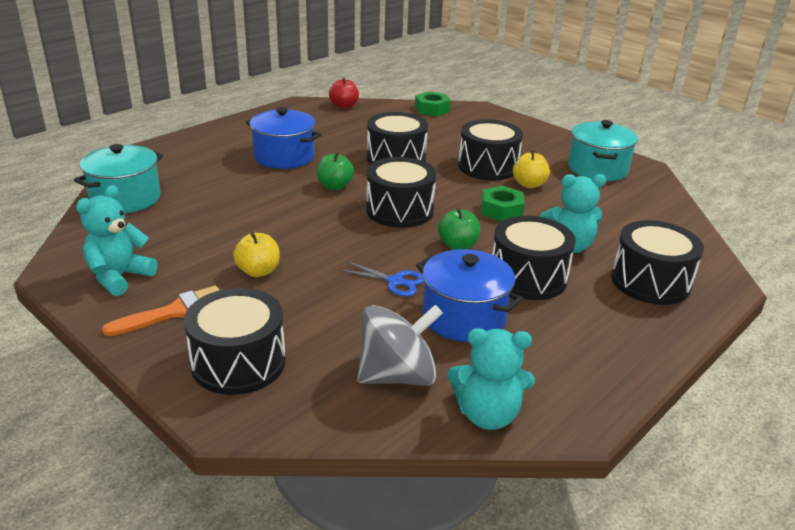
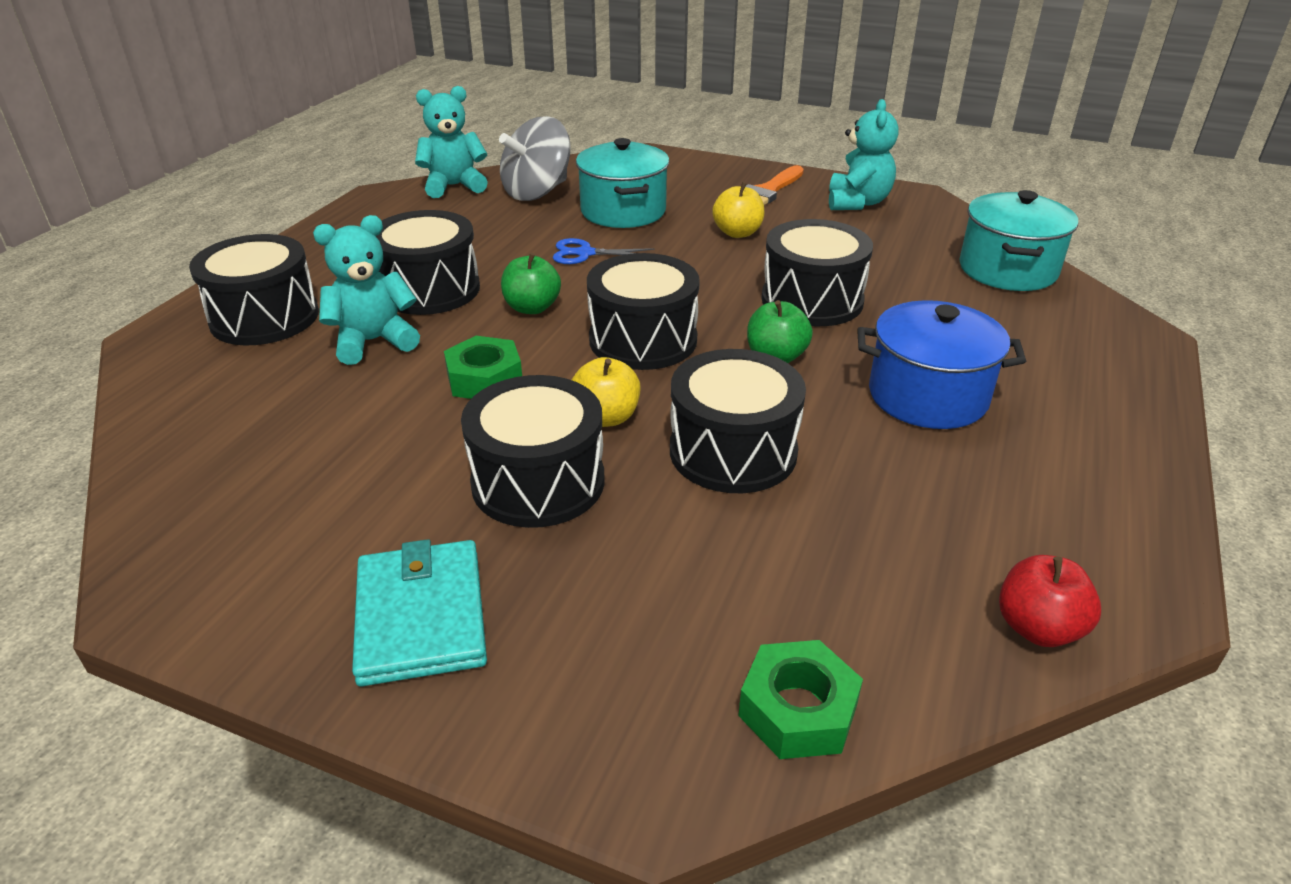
camera: 160 degrees right, 5 degrees up
black drum [184,288,286,395] -> black drum moved to [761,219,873,326]
blue pot [416,249,523,342] -> none
yellow apple [513,150,550,188] -> yellow apple moved to [572,357,641,427]
turquoise pot [568,120,638,181] -> turquoise pot moved to [576,138,669,228]
none -> turquoise wallet [352,539,487,687]

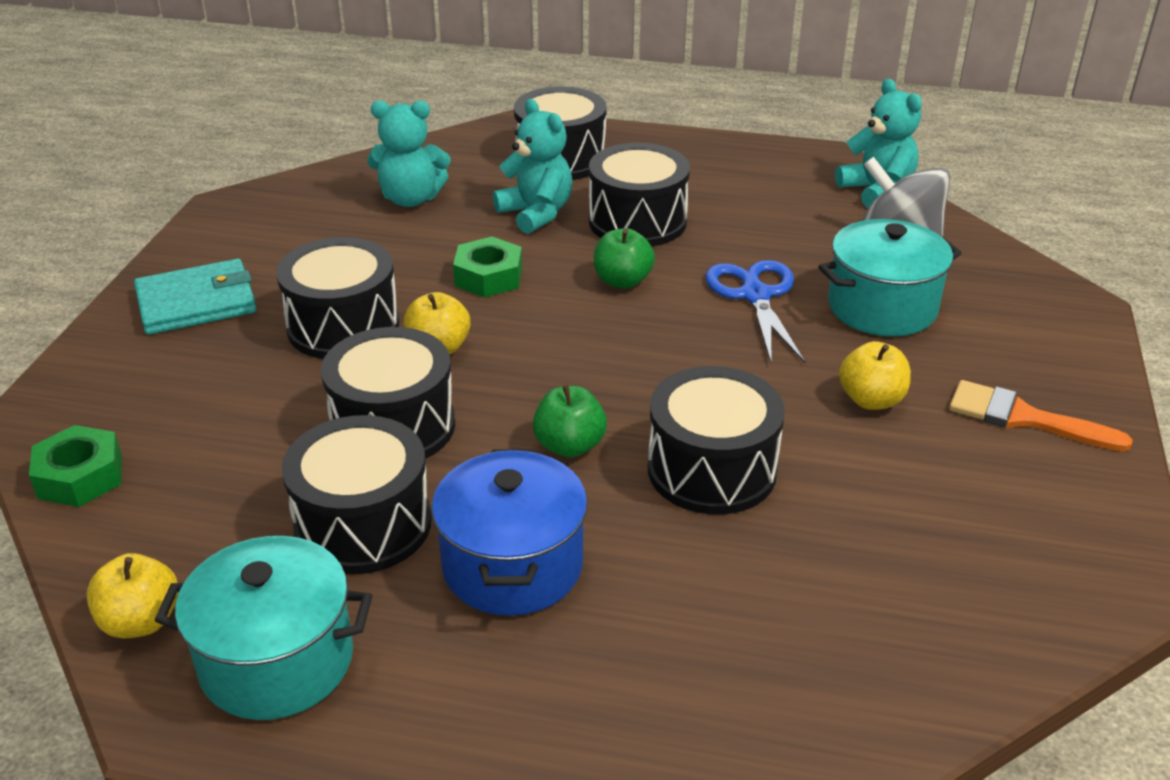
camera: 80 degrees right, 0 degrees up
blue scissors [553,238,654,264] -> blue scissors [705,260,805,363], size x1.51
black drum [587,253,700,370] -> black drum moved to [282,415,432,574]
turquoise teddy bear [829,99,899,210] -> turquoise teddy bear moved to [367,101,450,207]
turquoise pot [959,190,1078,291] -> turquoise pot moved to [155,536,372,720]
red apple [999,555,1101,647] -> yellow apple [87,553,178,638]

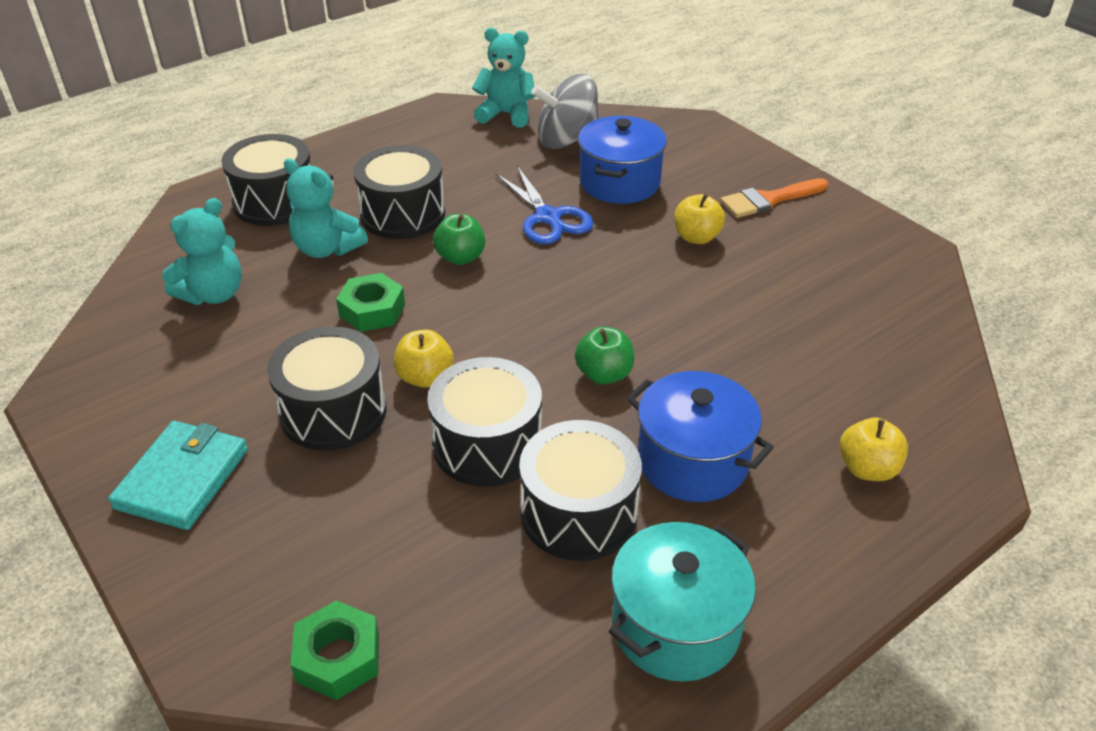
camera: 50 degrees left, 5 degrees up
yellow apple [87,553,178,638] -> yellow apple moved to [840,418,908,481]
turquoise teddy bear [493,99,572,234] -> turquoise teddy bear turned 150 degrees counterclockwise [284,158,368,258]
black drum [648,366,785,515] -> none
blue scissors [705,260,805,363] -> blue scissors turned 150 degrees counterclockwise [496,166,594,244]
turquoise pot [818,219,962,336] -> blue pot [578,116,667,204]

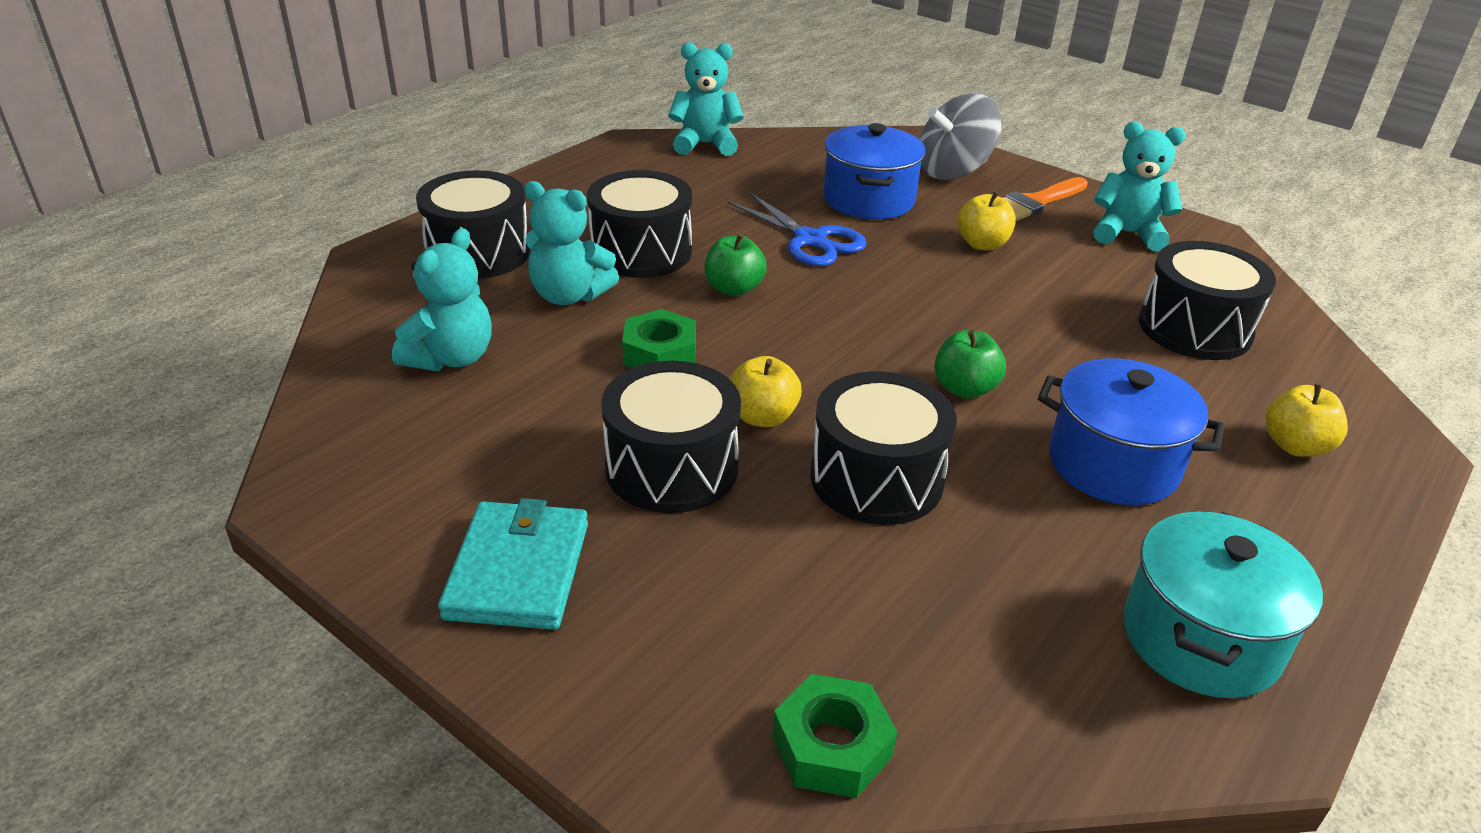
camera: 15 degrees left, 5 degrees down
black drum [519,420,642,561] -> black drum moved to [1139,241,1276,360]
grey spinning top [531,74,599,149] -> grey spinning top moved to [919,94,1001,180]
none -> turquoise teddy bear [1093,122,1185,251]

